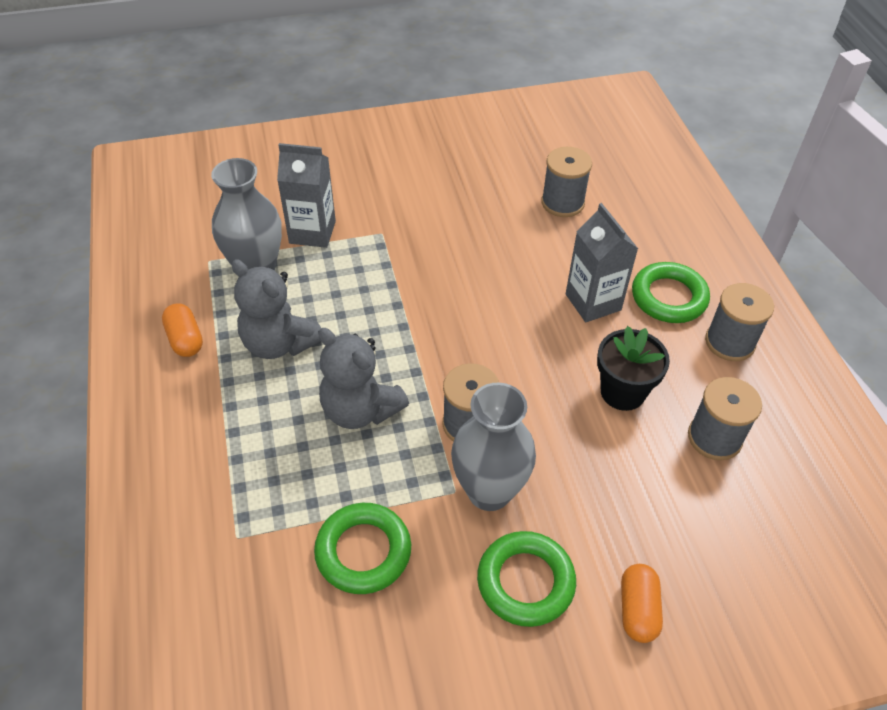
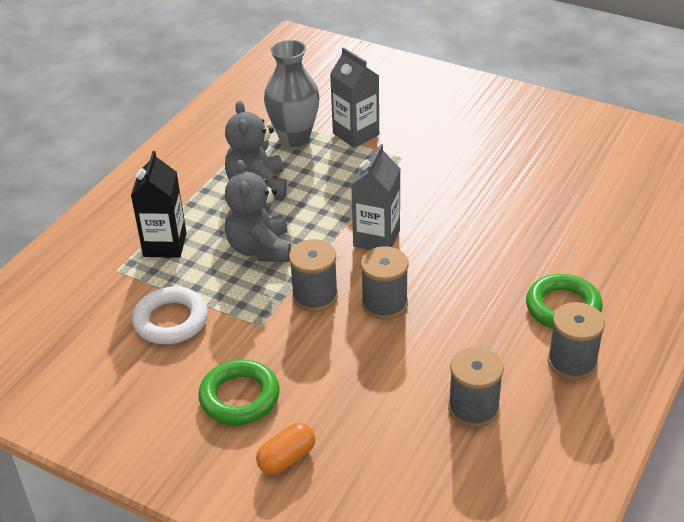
camera: 45 degrees right, 10 degrees down
orange capsule [162,303,203,357] -> none
green ring [314,503,411,594] -> white ring [132,287,208,344]
grey vase [451,383,536,511] -> none
grey spool [541,147,592,217] -> grey spool moved to [361,246,408,320]
grey carton [566,203,638,322] -> grey carton moved to [351,144,401,250]
black flower pot [597,326,670,411] -> none
none -> black carton [131,151,187,258]

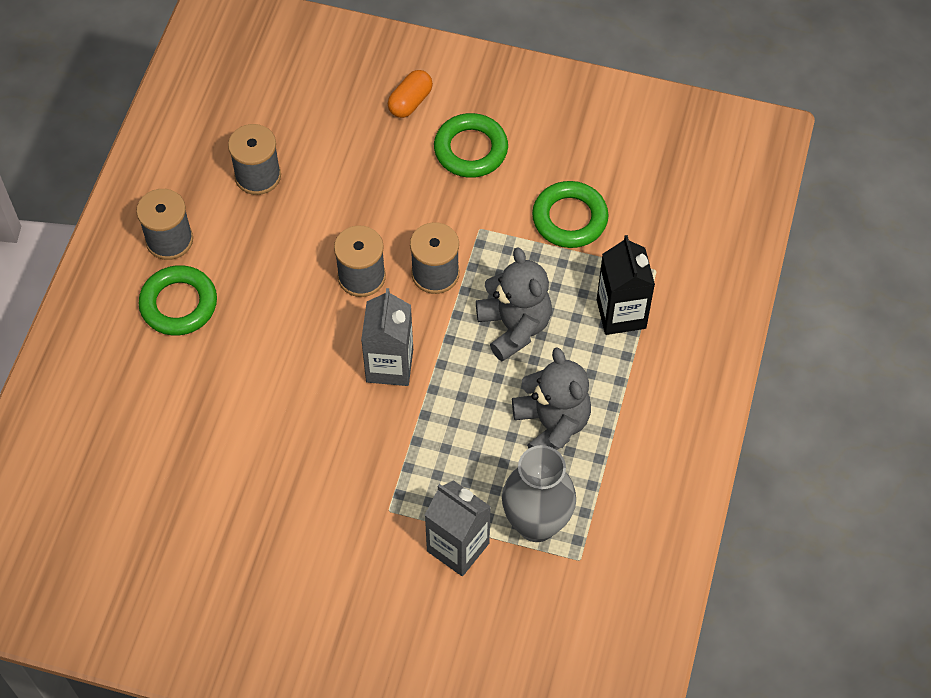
camera: 165 degrees right, 20 degrees up
white ring [132,287,208,344] -> green ring [532,181,609,248]

